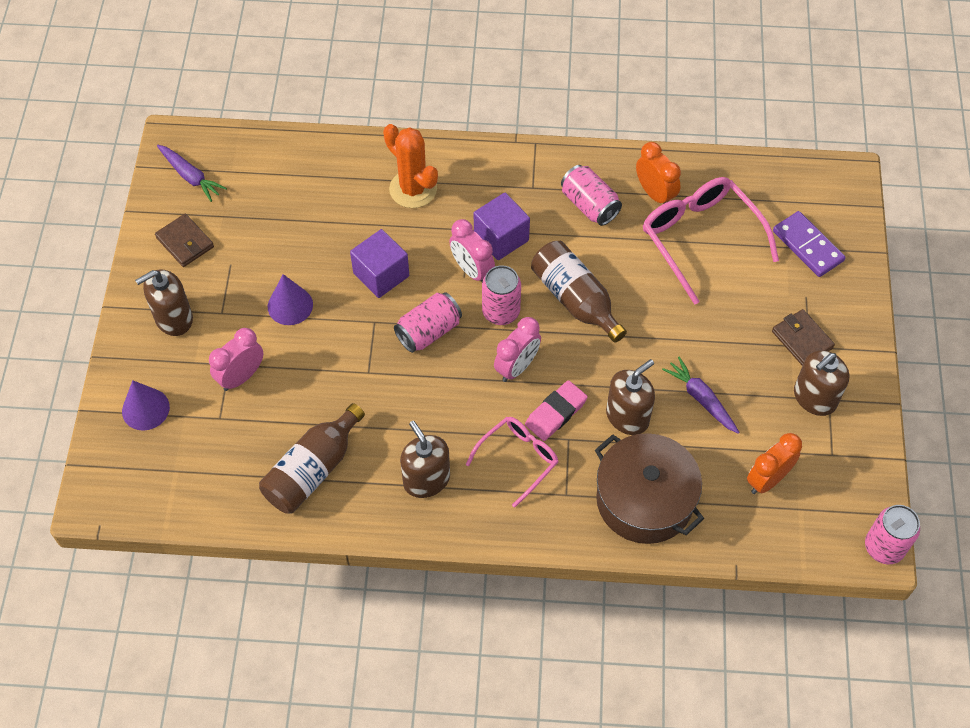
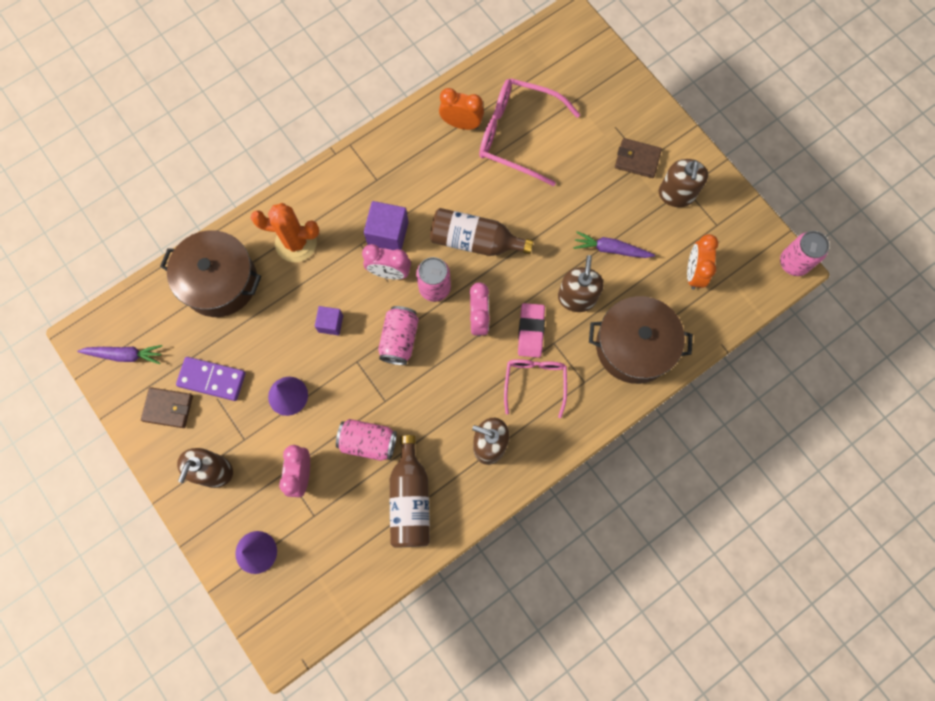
camera: 40 degrees left, 15 degrees up
purple cube [350,229,409,298] -> purple cube [315,306,343,335], size x0.61
pink can [561,165,622,226] -> pink can moved to [336,419,397,461]
purple domino [773,211,845,277] -> purple domino moved to [176,357,246,401]
none -> brown pot [160,230,261,317]

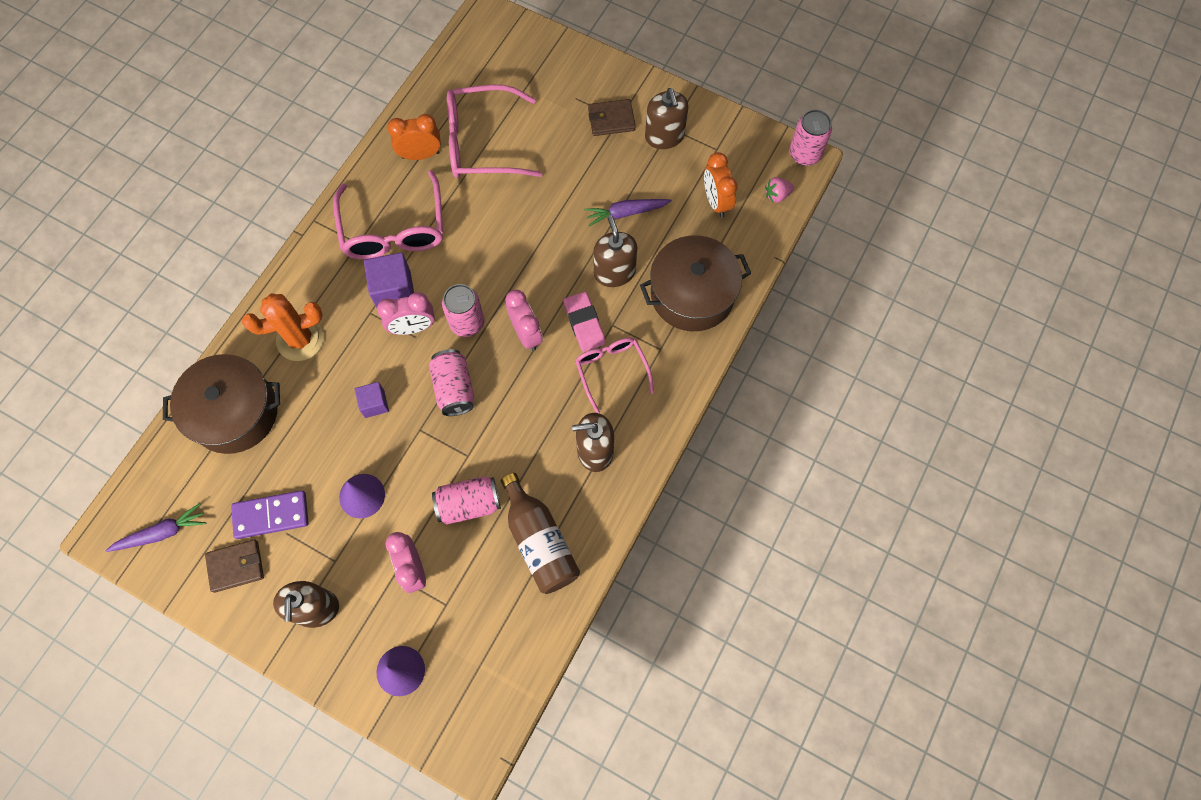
camera: 25 degrees left, 5 degrees down
brown bottle [430,208,534,256] -> none
none -> pink glasses [333,170,443,260]
none -> pink strawberry [765,177,794,203]

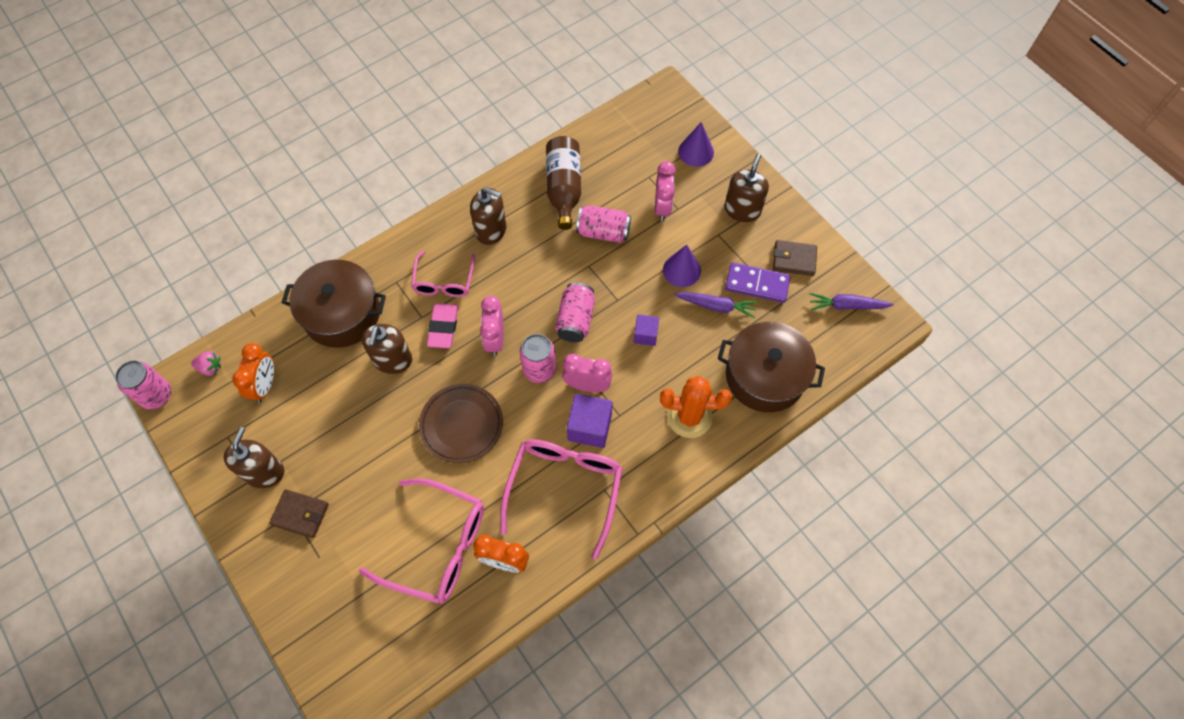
camera: 155 degrees left, 5 degrees down
purple carrot [584,199,672,227] -> purple carrot moved to [674,292,758,318]
none -> brown plate [419,384,503,463]

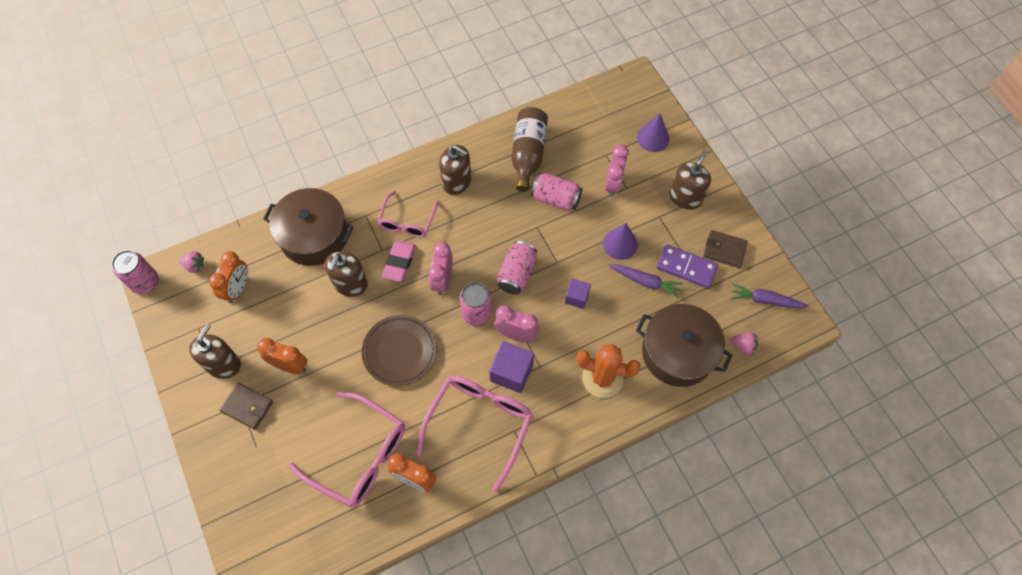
camera: 10 degrees right, 0 degrees up
none -> orange clock [257,338,307,374]
none -> pink strawberry [731,332,758,355]

